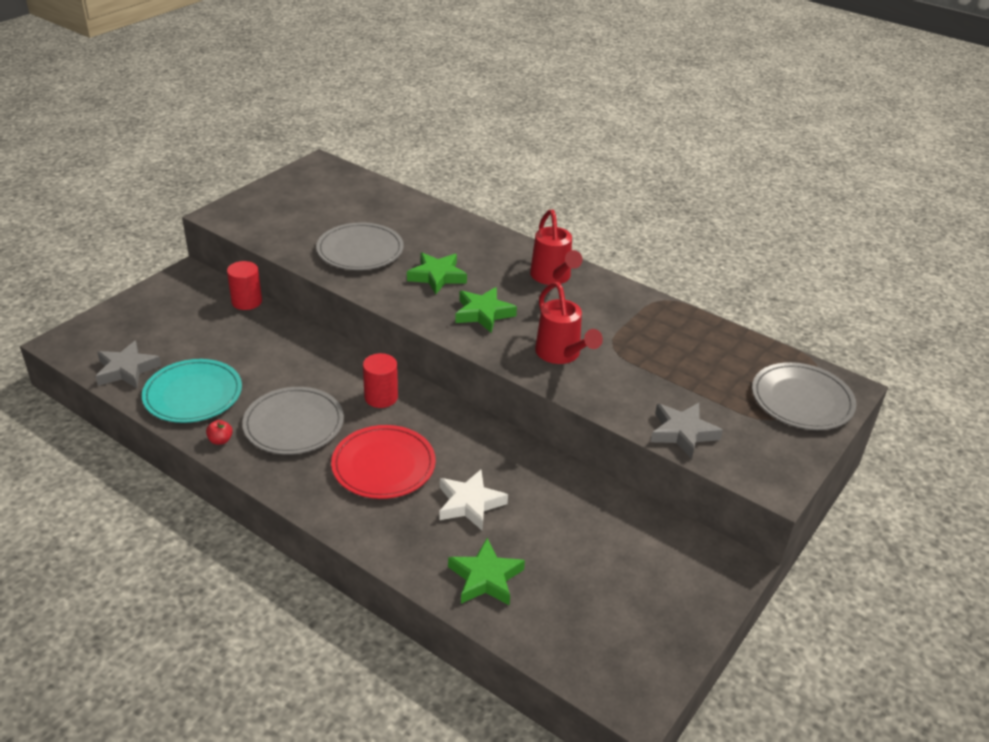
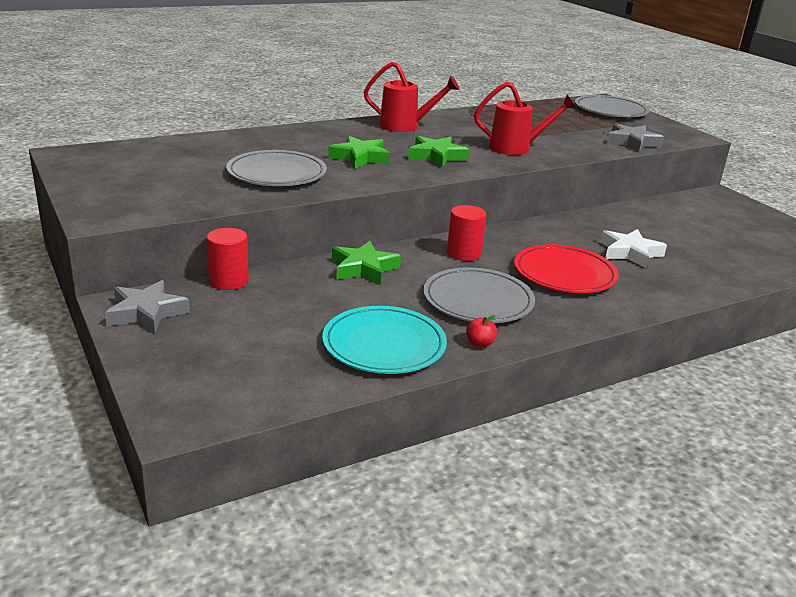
camera: 65 degrees left, 10 degrees down
grey star [96,340,161,388] -> grey star moved to [105,280,190,334]
green star [448,538,525,606] -> green star moved to [332,241,401,285]

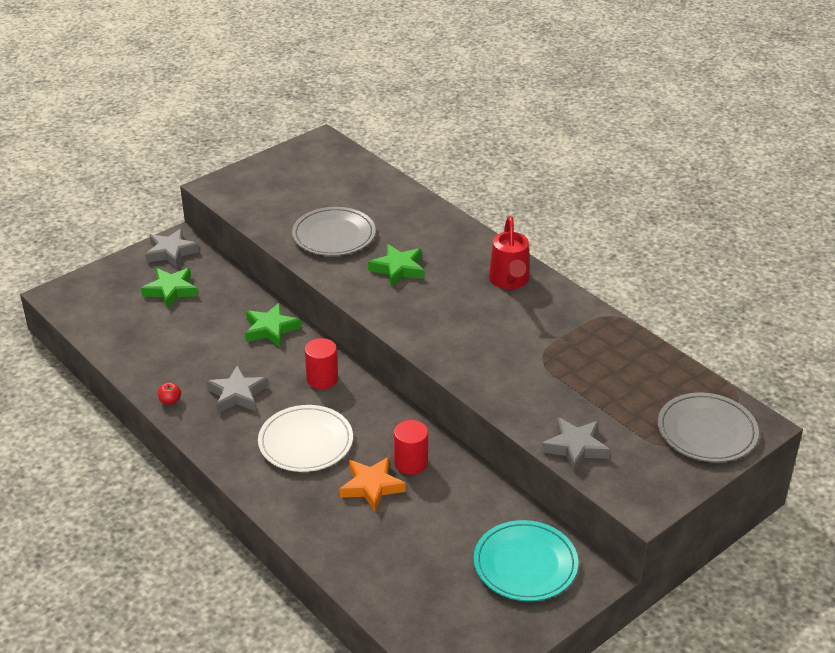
camera: 80 degrees right, 10 degrees up
red cylinder [207,228,249,290] -> red cylinder moved to [394,420,428,475]
turquoise plate [322,306,447,374] -> turquoise plate moved to [474,520,578,601]
green star [408,136,469,168] -> green star moved to [141,268,198,309]
grey plate [423,267,535,323] -> grey star [206,365,268,413]
red watering can [474,82,576,155] -> none
red plate [514,244,619,293] -> white plate [258,405,353,472]
white star [600,229,667,268] -> orange star [340,457,406,512]

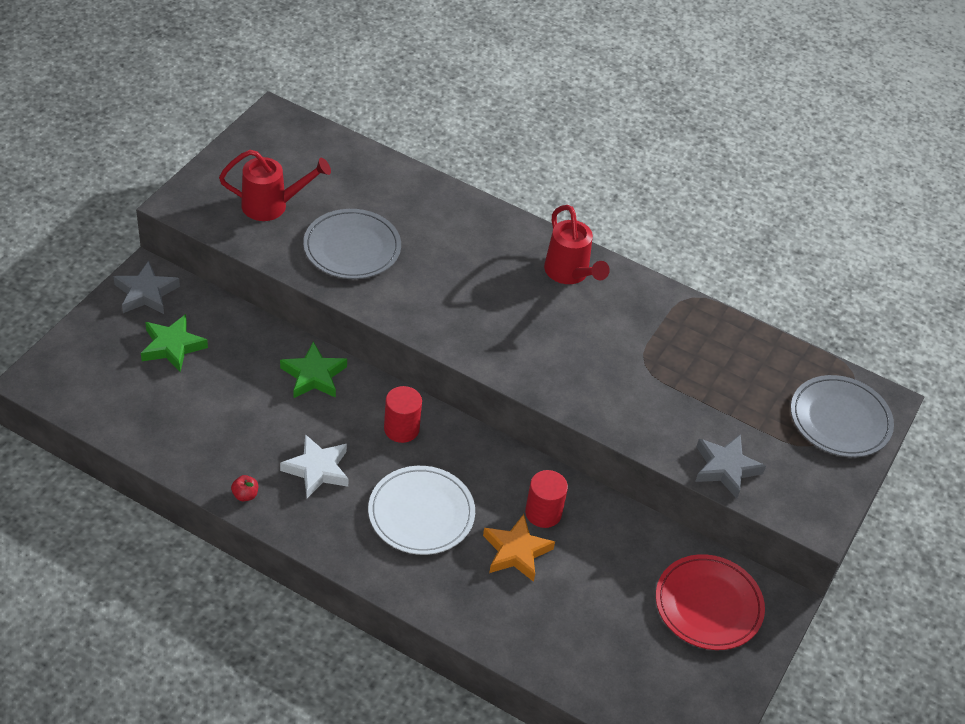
camera: 25 degrees left, 10 degrees up
grey star [206,365,268,413] -> white star [280,434,349,498]
green star [368,244,424,287] -> none
turquoise plate [474,520,578,601] -> red plate [656,554,765,650]
none -> red watering can [219,150,331,221]

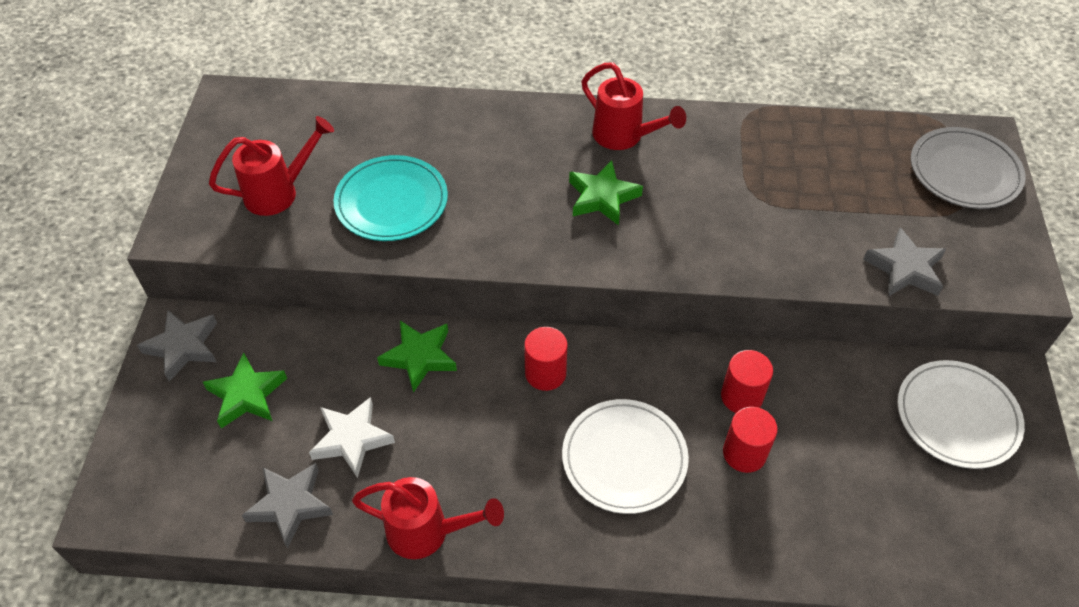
camera: 20 degrees left, 5 degrees up
red apple [231,475,258,501] -> red watering can [352,477,504,559]
white star [280,434,349,498] -> white star moved to [309,397,395,478]
grey plate [303,209,401,279] -> turquoise plate [333,155,448,241]
orange star [483,514,555,582] -> red cylinder [723,407,777,473]
red plate [656,554,765,650] -> white plate [897,360,1025,469]
none -> grey star [242,463,333,548]
none -> green star [569,160,643,226]

